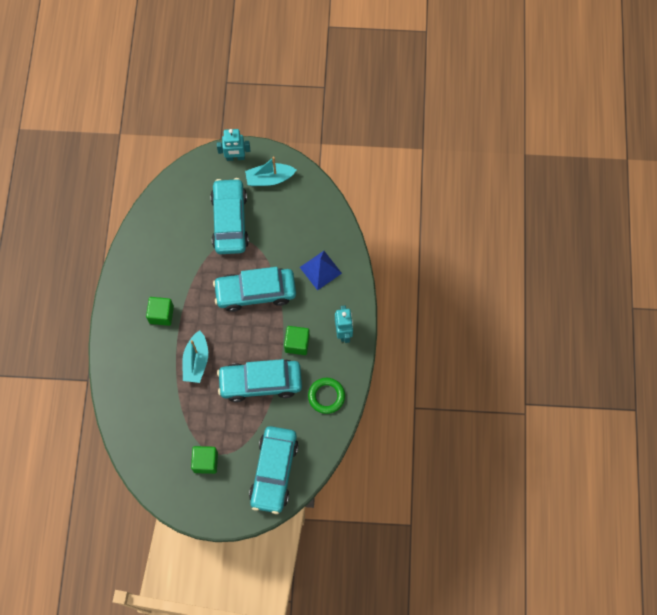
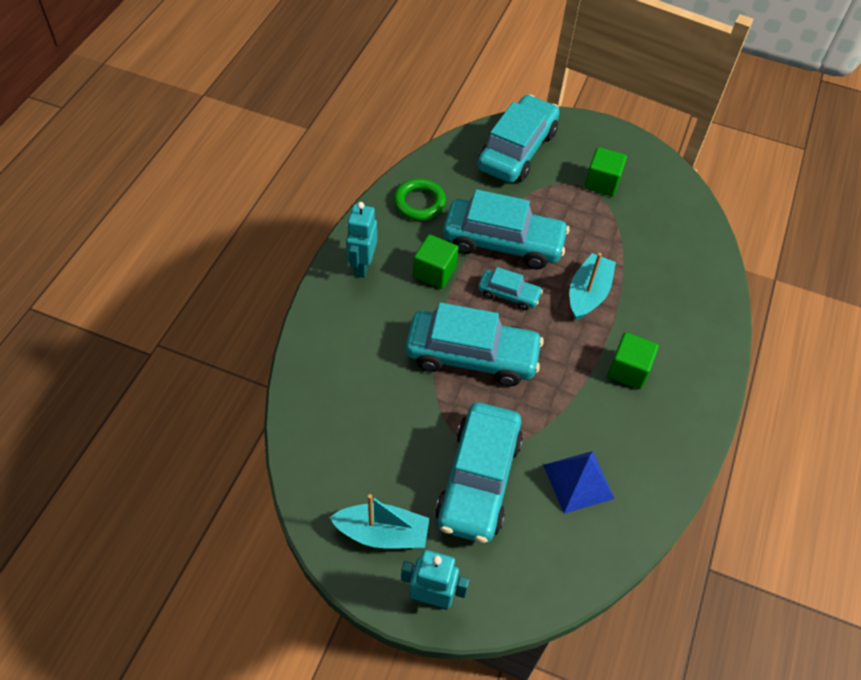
camera: 165 degrees left, 15 degrees down
blue pyramid [300,251,342,290] -> blue pyramid moved to [543,451,614,514]
none -> turquoise car [478,267,543,310]

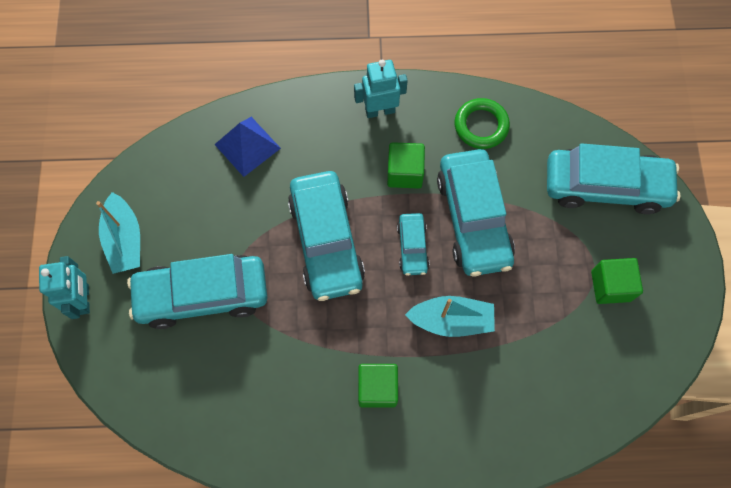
camera: 70 degrees right, 15 degrees up
blue pyramid [543,451,614,514] -> blue pyramid moved to [214,117,281,177]

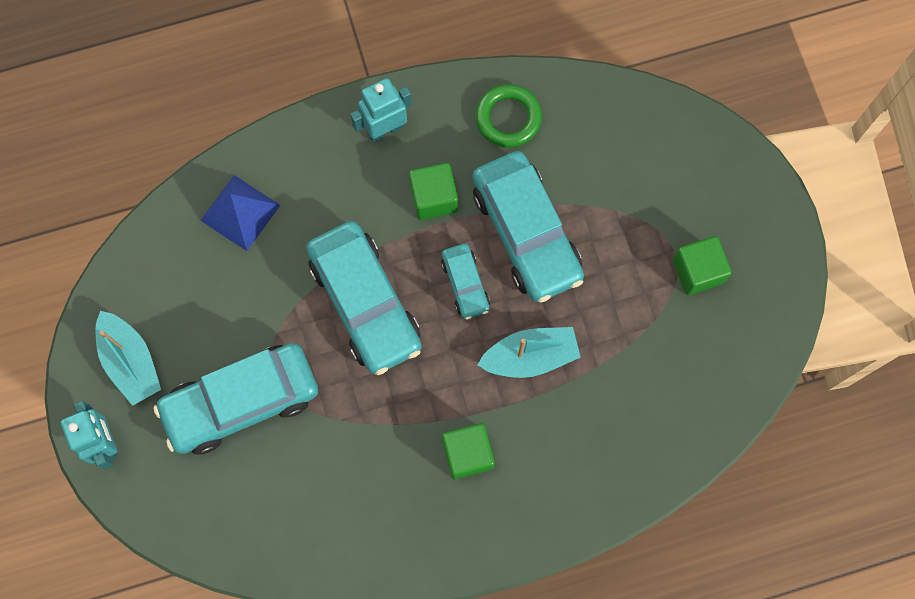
camera: 15 degrees left, 5 degrees up
turquoise car [547,143,681,214] -> none

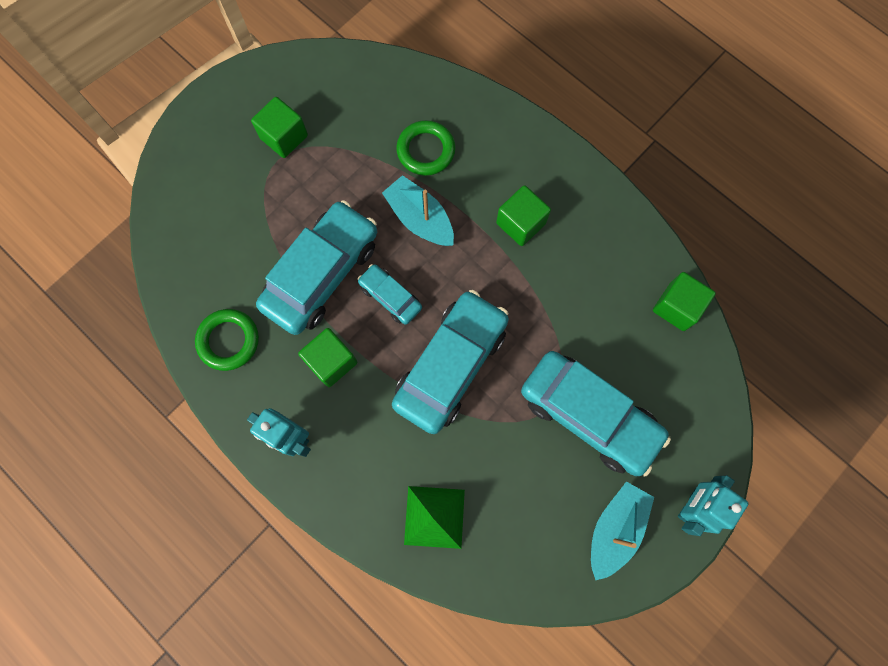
camera: 120 degrees left, 0 degrees up
blue pyramid [200,175,280,251] -> green pyramid [404,486,465,549]
turquoise car [441,244,490,320] -> turquoise car turned 90 degrees counterclockwise [357,264,422,325]
none -> green ring [396,120,456,176]
none -> green cube [653,272,716,331]

